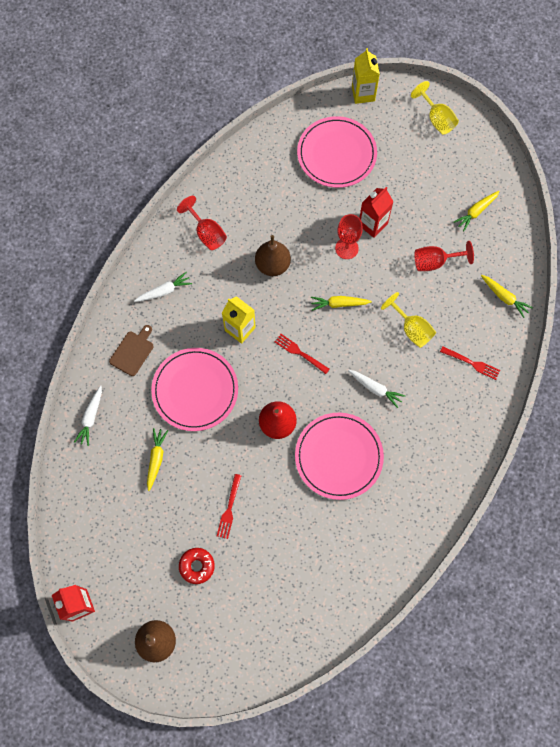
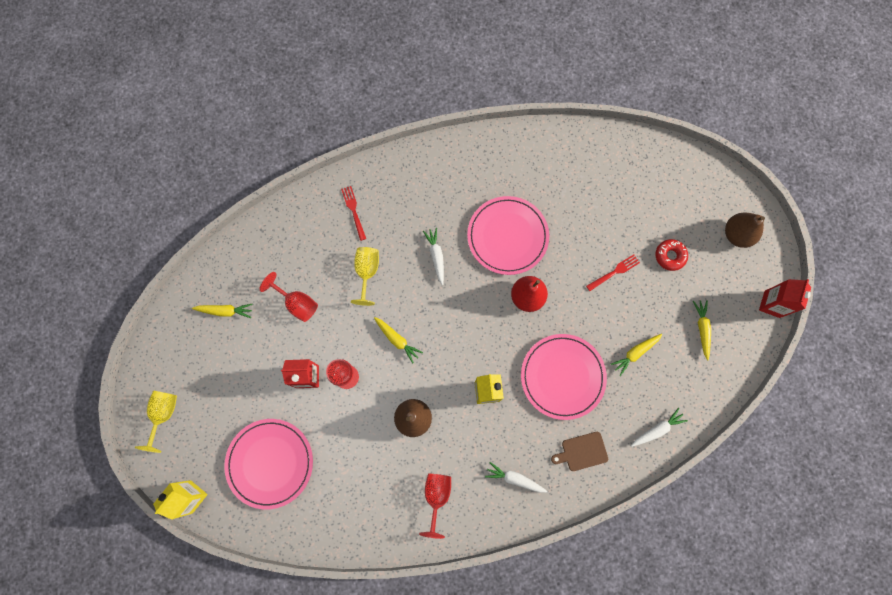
camera: 135 degrees left, 5 degrees up
red fork [275,334,330,374] -> none
yellow carrot [481,275,533,318] -> yellow carrot moved to [693,300,711,360]

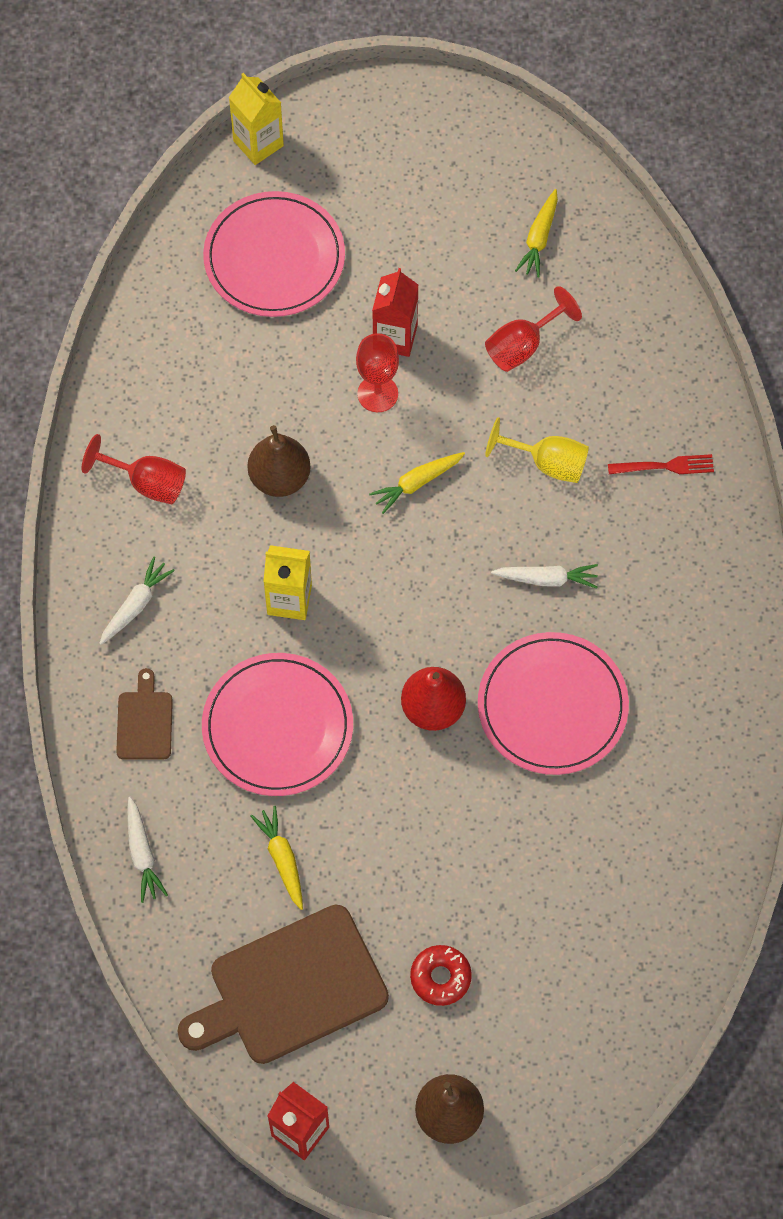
camera: 105 degrees right, 10 degrees down
yellow goblet [135,391,177,453] -> none
red fork [586,254,640,291] -> none
yellow carrot [693,300,711,360] -> brown cutting board [177,905,389,1064]

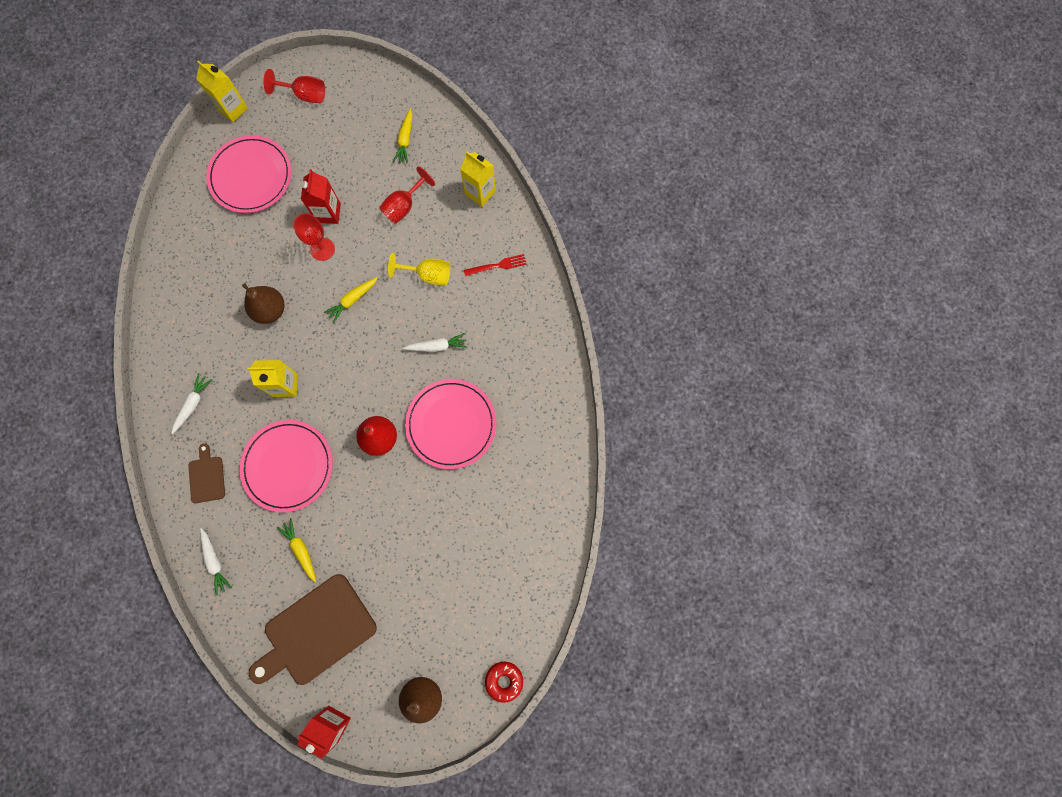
camera: 10 degrees left, 10 degrees up
red goblet [82,434,186,504] -> red goblet moved to [263,69,325,103]
red donut [410,945,472,1006] -> red donut moved to [485,662,523,703]
none -> yellow carton [460,151,496,207]

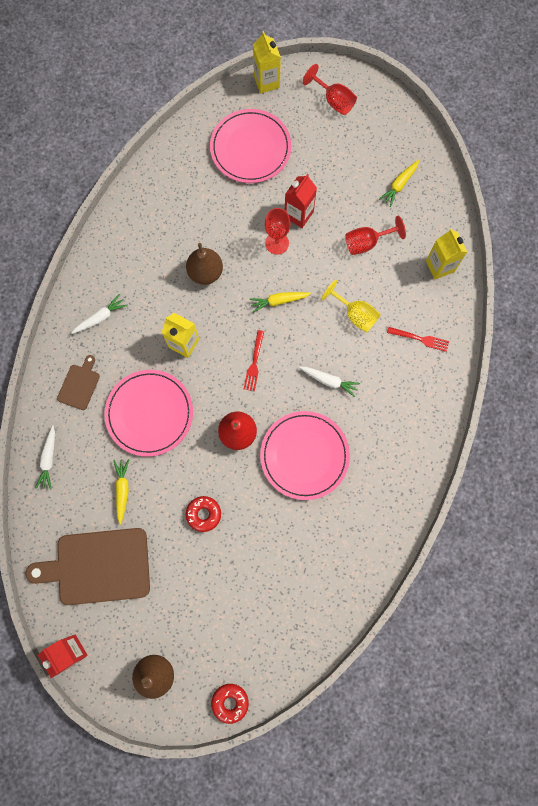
camera: 30 degrees right, 0 degrees up
none -> red donut [186,496,221,532]
none -> red fork [244,330,264,391]

